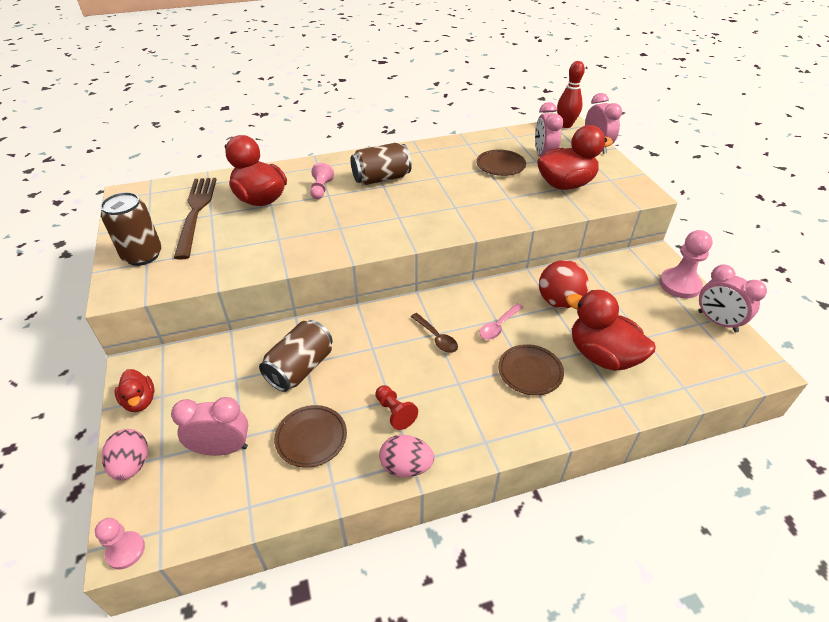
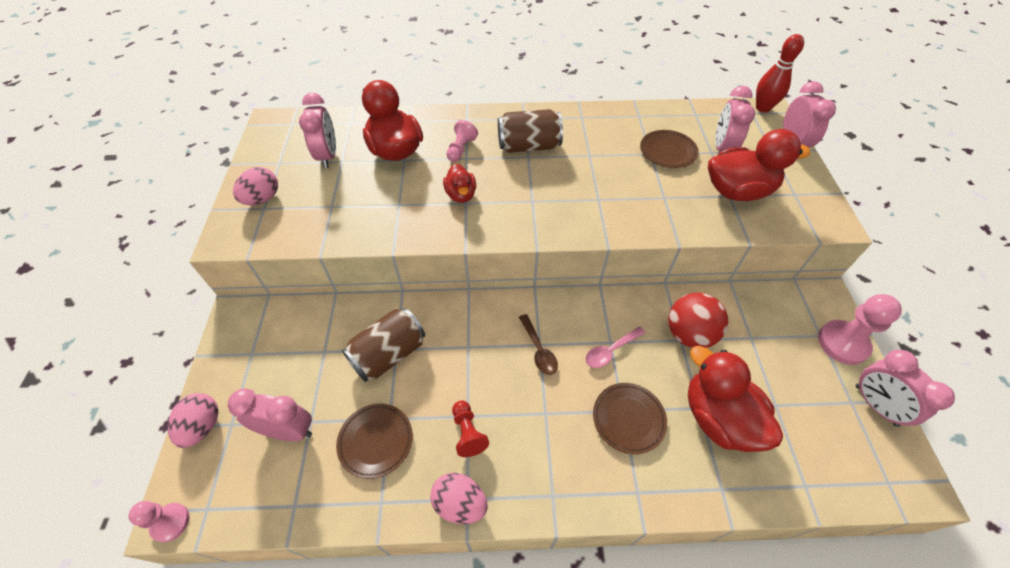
camera: 15 degrees right, 10 degrees up
brown can [100,192,162,266] -> pink egg [233,167,278,205]
red duck [114,369,155,412] -> red duck moved to [443,163,476,203]
brown fork [174,178,217,260] -> pink clock [299,93,336,168]

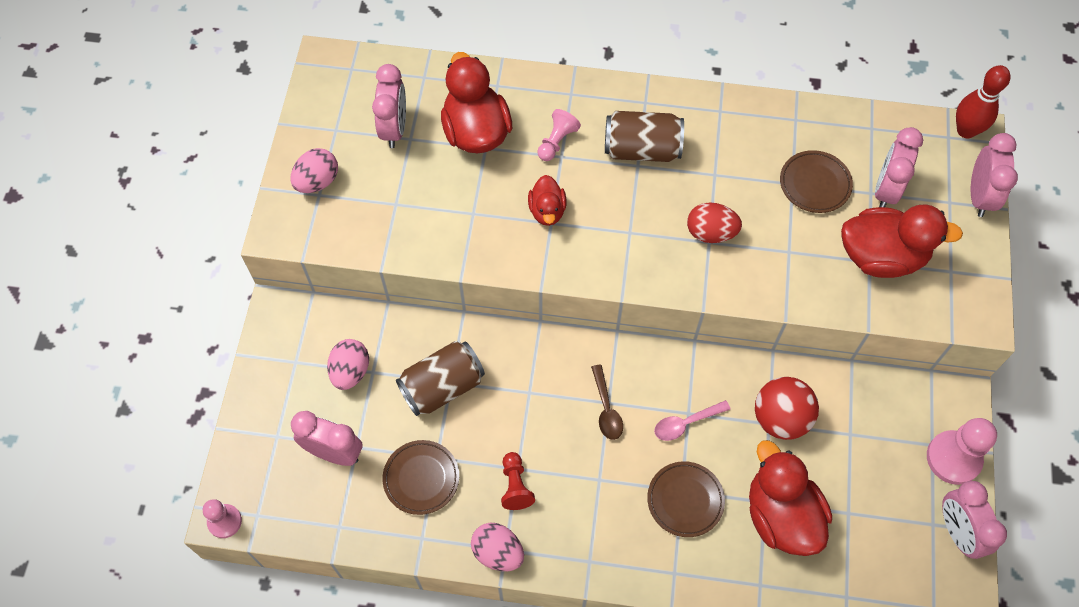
camera: 10 degrees right, 10 degrees up
pink egg [168,393,218,448] -> pink egg moved to [327,339,369,390]
none -> red egg [687,202,742,243]

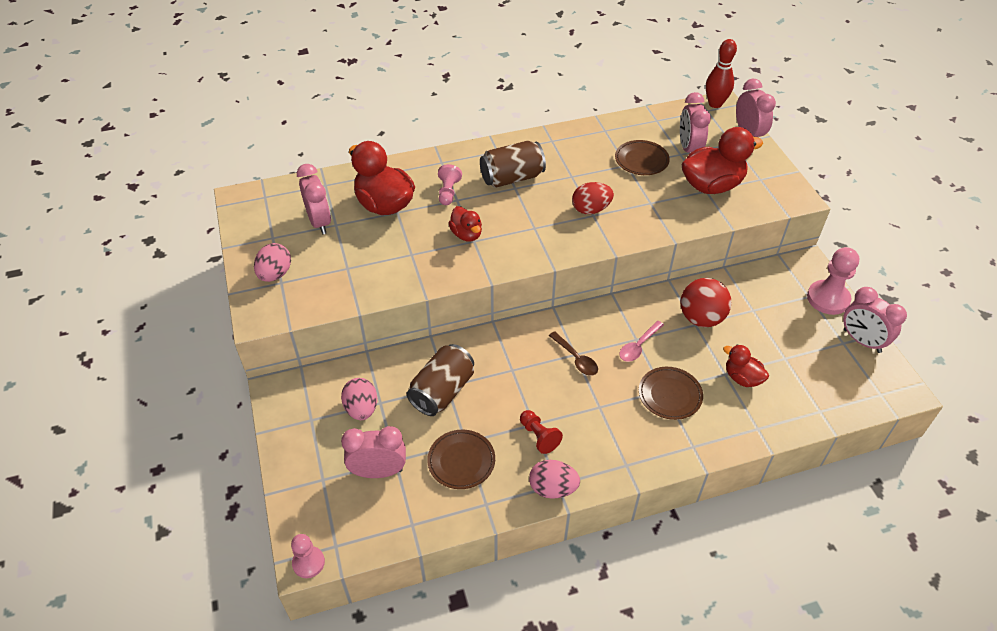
camera: 25 degrees left, 15 degrees down
red duck [749,440,832,556] -> red duck [723,344,769,387], size x0.54

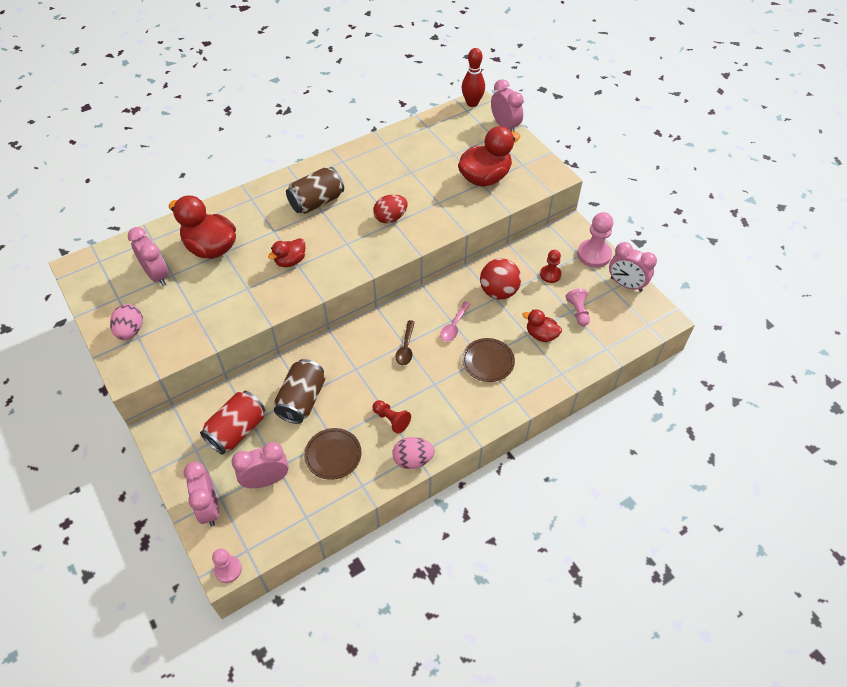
camera: 15 degrees left, 5 degrees up
pink egg [341,378,377,420] -> red can [200,391,265,455]
pink pawn [438,164,462,205] -> pink pawn moved to [566,288,590,326]
red duck [448,206,482,242] -> red duck turned 90 degrees clockwise [268,238,305,267]
brown spoon [549,331,598,376] -> brown spoon turned 60 degrees clockwise [395,320,415,365]
brown plate [615,140,670,175] -> none
pink clock [680,92,711,153] -> pink clock moved to [184,462,219,526]
none -> red pawn [540,250,561,283]

